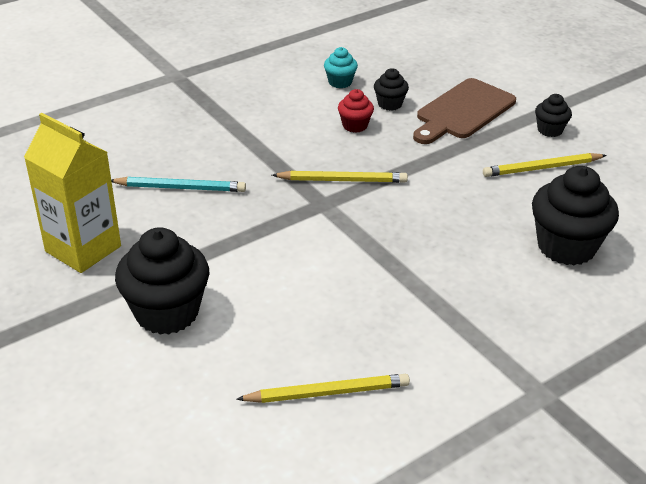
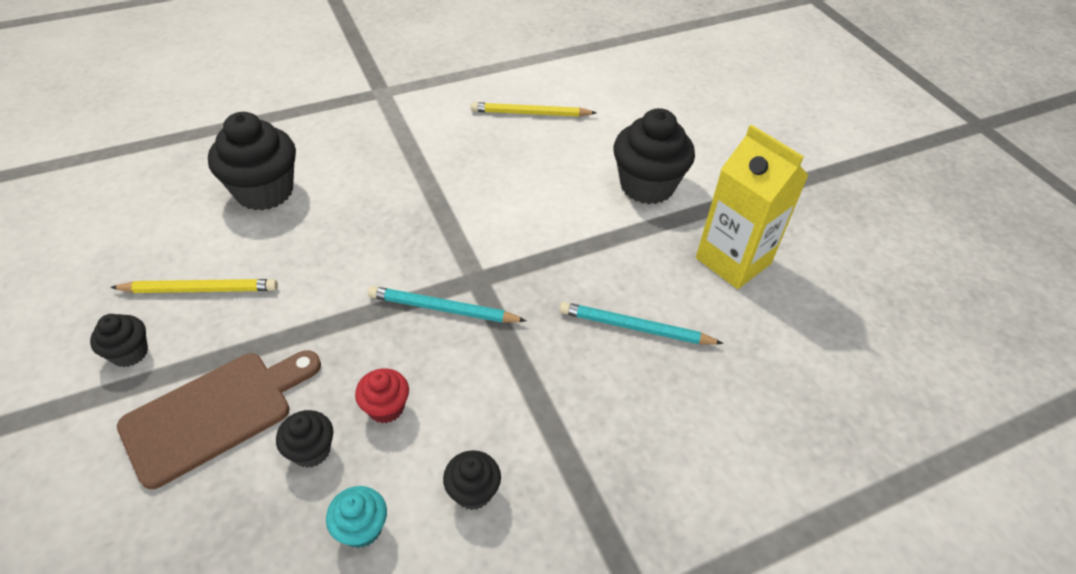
camera: 170 degrees left, 10 degrees up
yellow pencil [272,171,408,183] -> turquoise pencil [368,286,526,323]
none -> black cupcake [443,450,501,510]

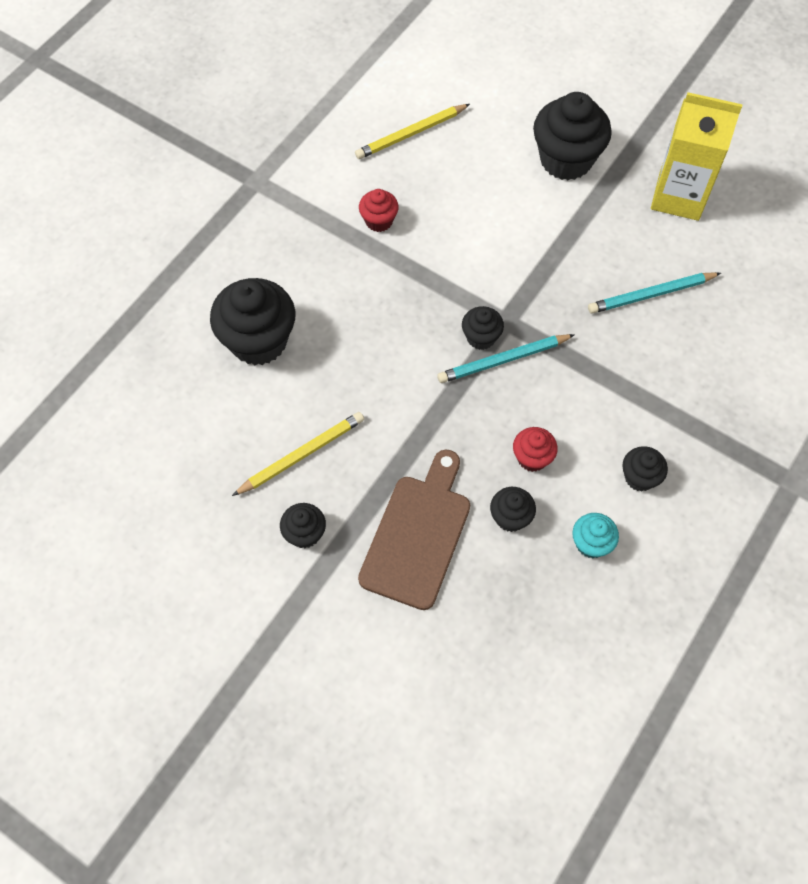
camera: 30 degrees left, 15 degrees up
none -> red cupcake [359,189,399,232]
none -> black cupcake [462,306,504,350]

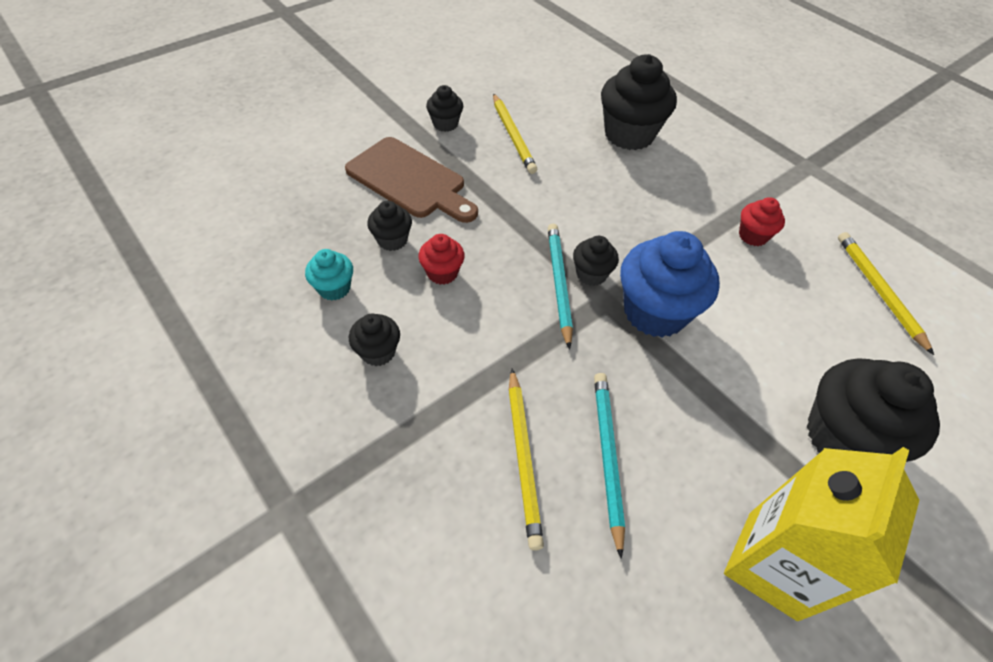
camera: 105 degrees right, 10 degrees down
none -> yellow pencil [508,369,544,551]
none -> blue cupcake [620,231,720,337]

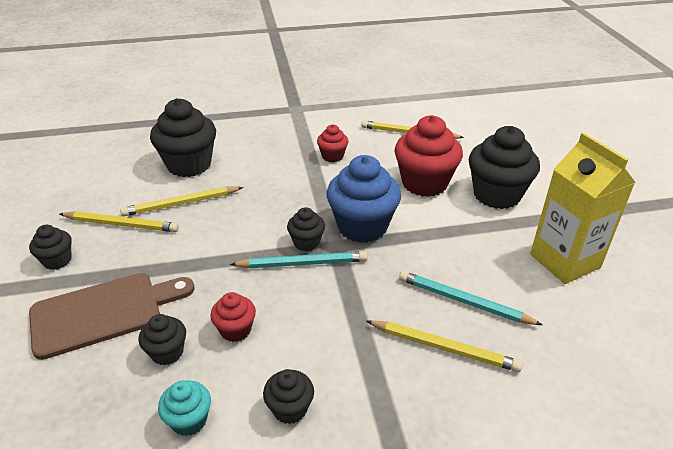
camera: 60 degrees left, 15 degrees down
turquoise pencil [548,224,573,350] -> turquoise pencil turned 150 degrees clockwise [230,251,368,268]
none -> yellow pencil [120,187,243,216]
none -> red cupcake [395,115,463,197]

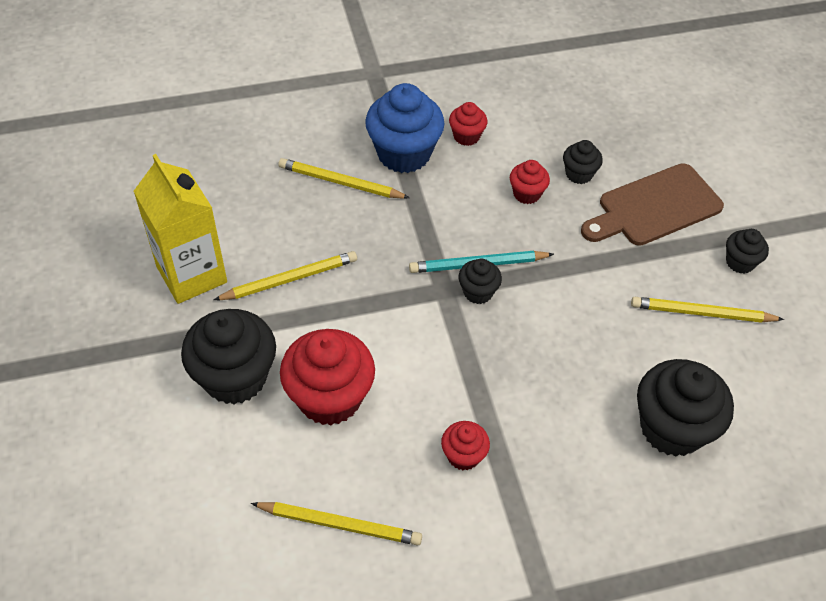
camera: 175 degrees right, 15 degrees up
yellow pencil [120,187,243,216] -> yellow pencil moved to [214,251,357,300]
turquoise cupcake [158,381,211,436] -> none
black cupcake [263,369,314,424] -> red cupcake [449,102,487,146]
blue cupcake [327,155,401,243] -> blue cupcake moved to [365,83,444,173]
turquoise pencil [399,271,542,325] -> none

